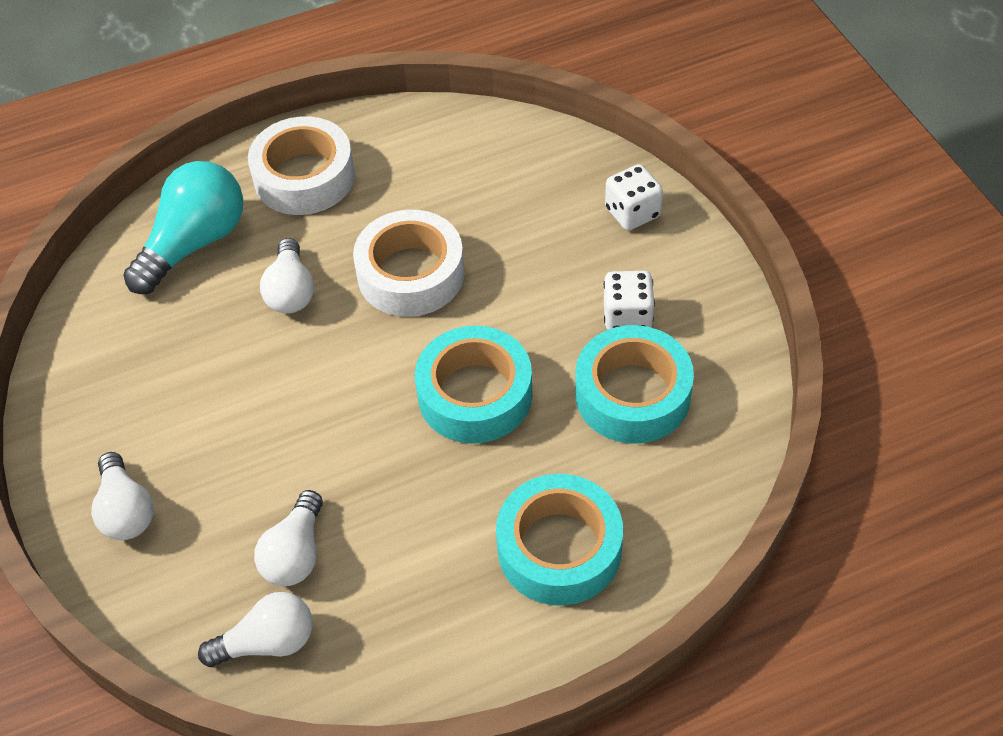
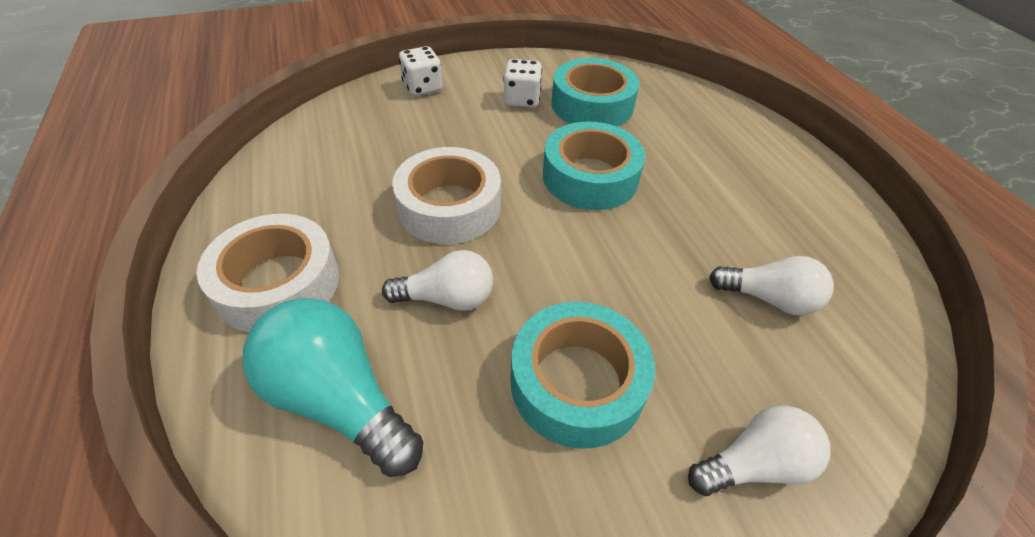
camera: 90 degrees left, 5 degrees down
white light bulb [198,592,312,667] -> none
turquoise tape [496,474,623,606] -> turquoise tape moved to [511,302,655,449]

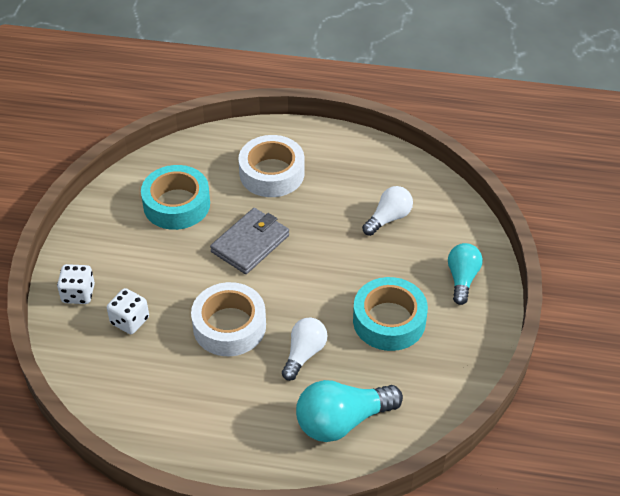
camera: 60 degrees left, 0 degrees up
white tape [197,214,339,332] -> white tape moved to [238,135,305,197]
white dice [503,59,542,108] -> white dice moved to [107,288,149,334]
turquoise tape [543,121,645,210] -> grey wallet [210,208,289,274]
white light bulb [688,405,830,496] -> turquoise light bulb [448,243,483,305]

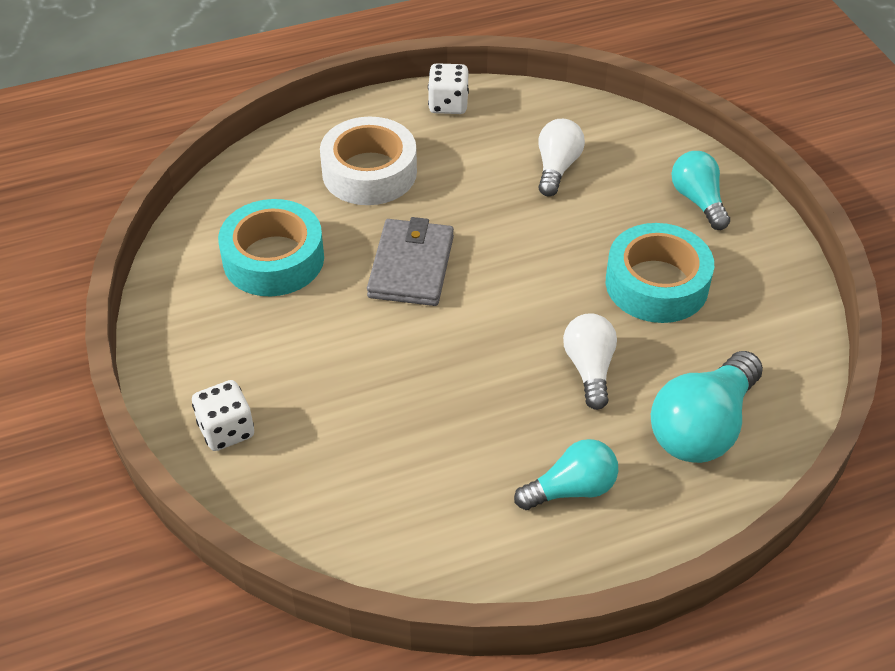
camera: 30 degrees left, 0 degrees up
white dice [107,288,149,334] -> white dice moved to [428,63,469,114]
white tape [191,282,266,356] -> none
none -> turquoise light bulb [514,439,618,510]

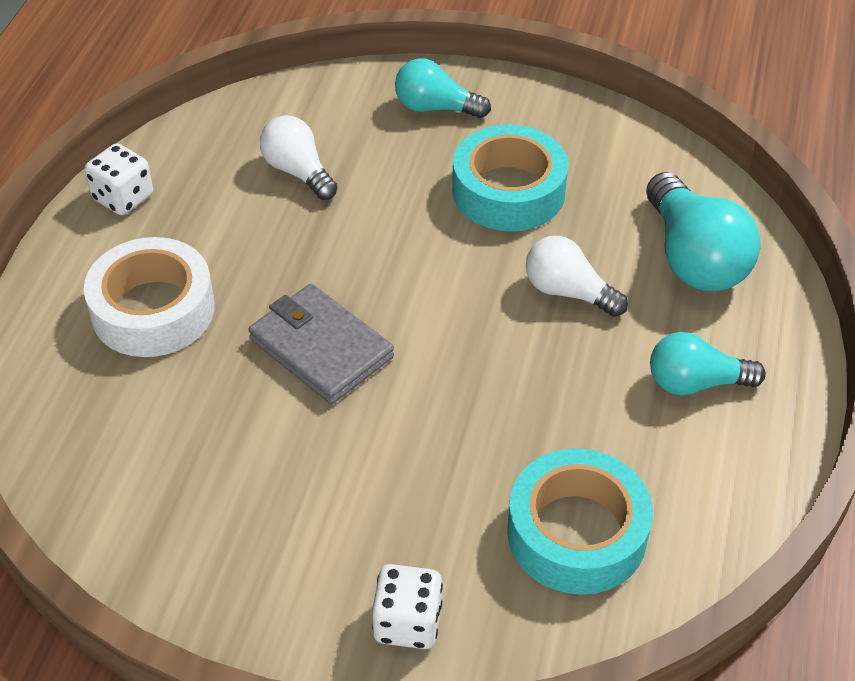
camera: 55 degrees left, 0 degrees up
turquoise tape [218,199,324,296] -> turquoise tape moved to [507,448,653,595]
turquoise light bulb [514,439,618,510] -> turquoise light bulb turned 105 degrees counterclockwise [650,332,766,395]

